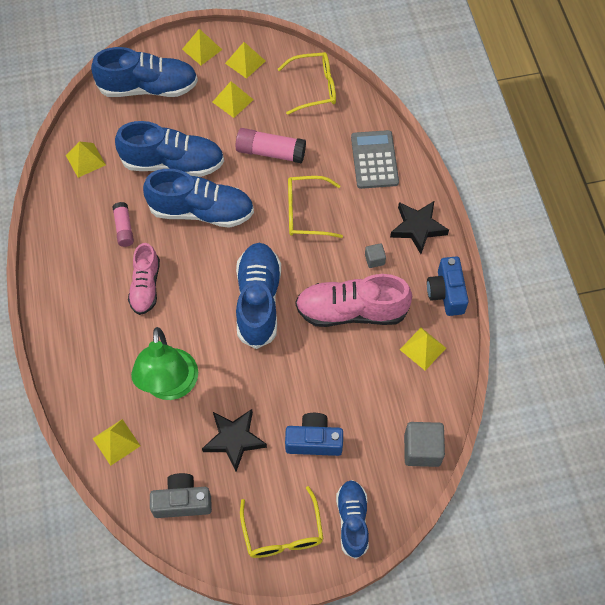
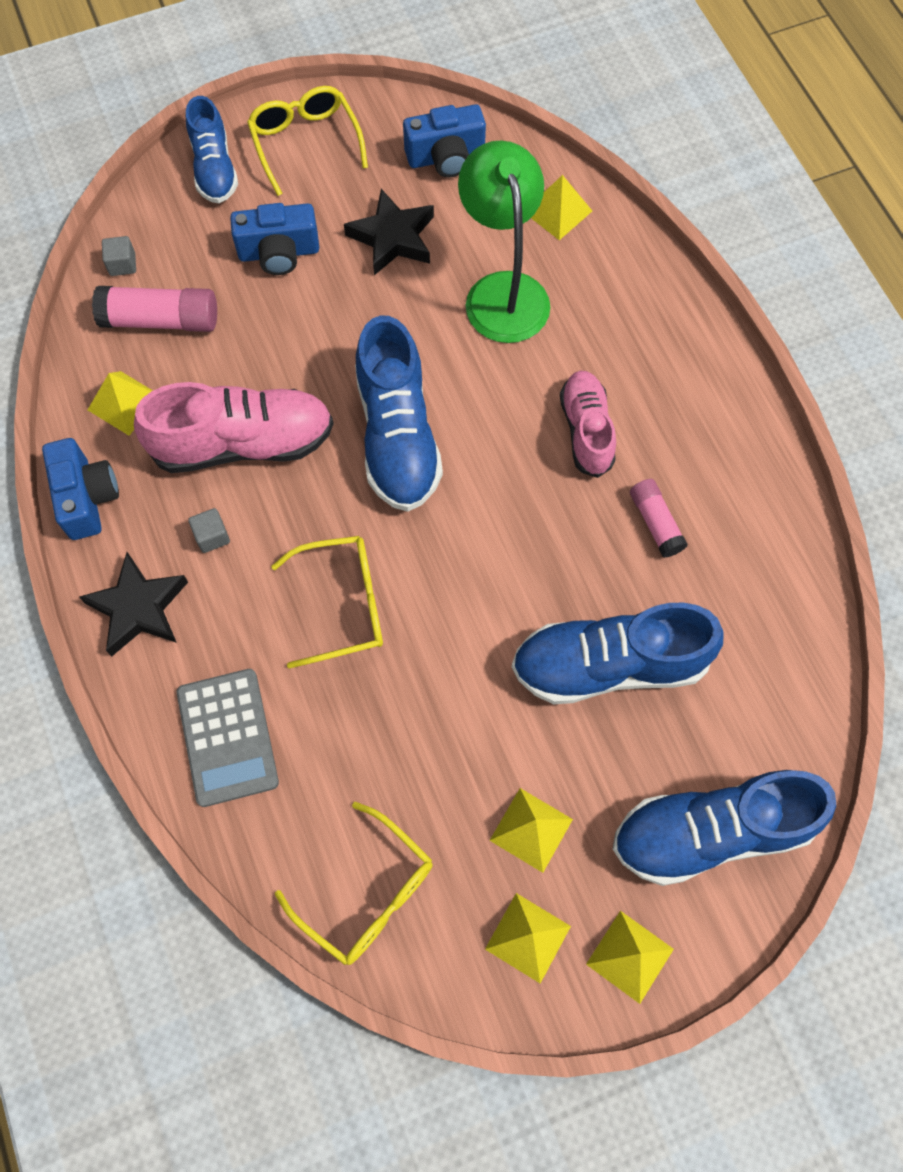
camera: 170 degrees right, 5 degrees up
yellow pyramid [66,141,106,178] -> none
blue shoe [143,169,254,228] -> none
grey camera [150,473,212,518] -> blue camera [403,104,486,177]
pink glue stick [236,128,306,163] -> pink glue stick moved to [92,286,217,332]
yellow glasses [278,52,336,115] -> yellow glasses turned 120 degrees counterclockwise [275,802,432,965]
grey cube [404,422,445,467] -> grey cube [102,236,136,276], size x0.52

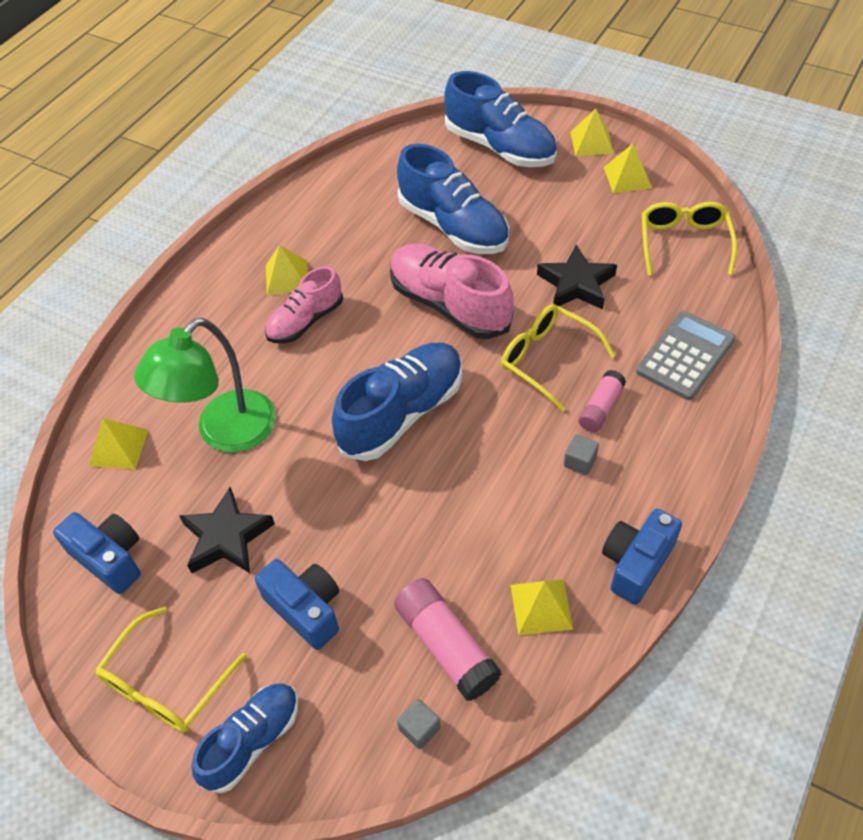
camera: 125 degrees left, 15 degrees down
black star [79,552,188,656] -> black star moved to [537,245,617,309]
pink shoe [134,382,334,473] -> pink shoe moved to [390,244,513,339]
yellow pyramid [489,788,573,873] -> yellow pyramid moved to [266,245,308,295]
pink glue stick [630,479,688,558] -> pink glue stick moved to [578,370,626,432]

